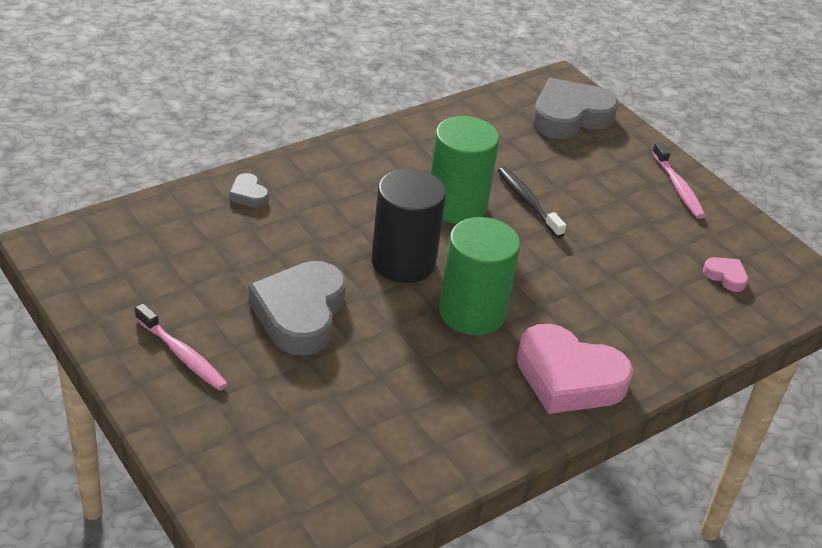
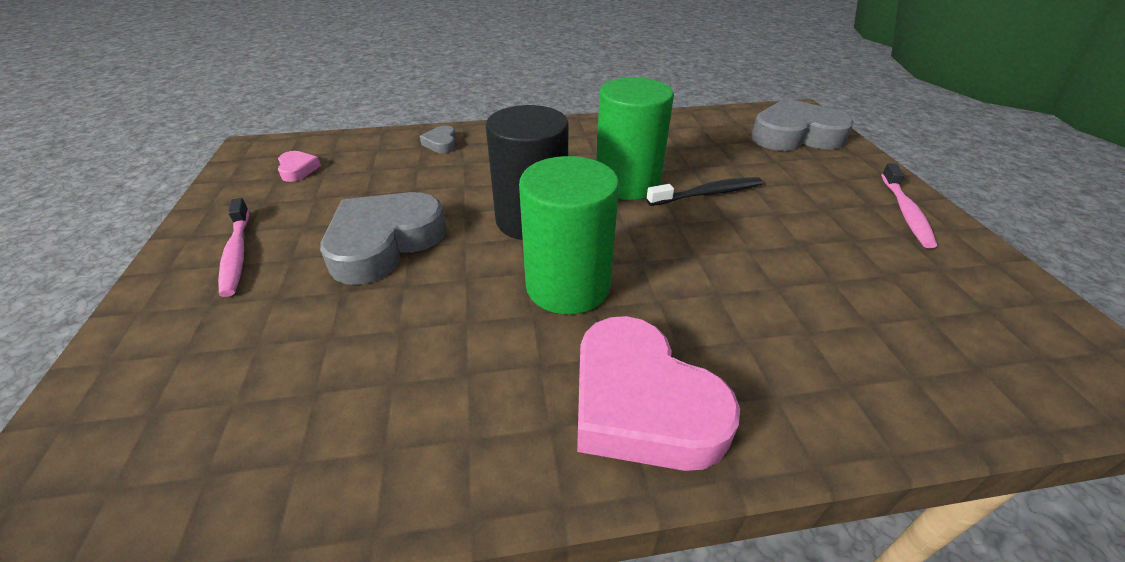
camera: 30 degrees right, 0 degrees up
black toothbrush [497,167,566,238] -> black toothbrush turned 75 degrees clockwise [646,177,762,206]
pink heart [703,257,748,292] -> pink heart moved to [278,151,321,182]

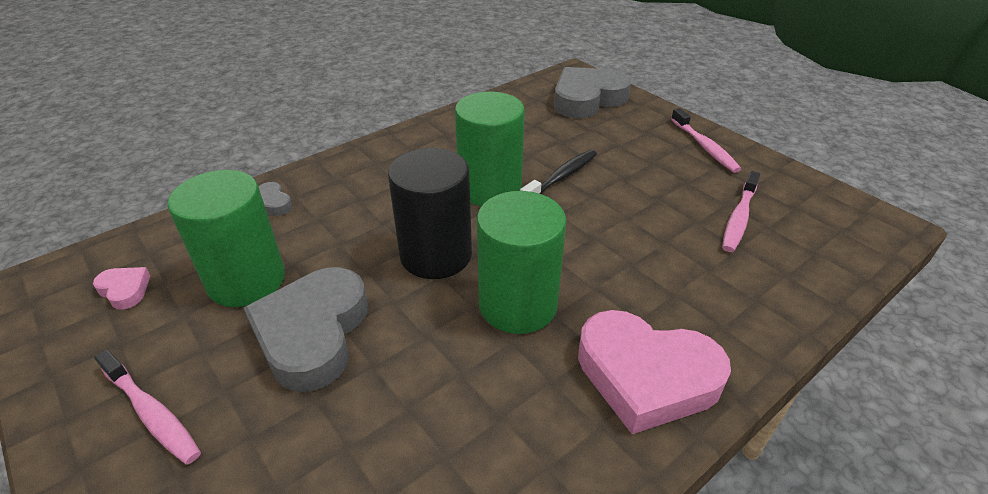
camera: 30 degrees left, 0 degrees up
none -> green cylinder [168,170,285,307]
none -> pink toothbrush [722,171,760,252]

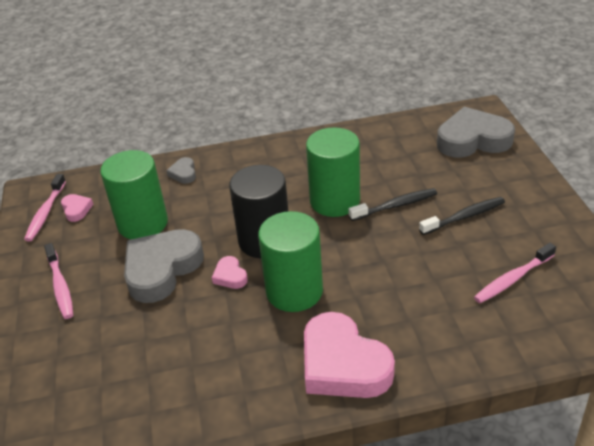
camera: 30 degrees right, 0 degrees up
pink toothbrush [671,108,741,173] -> pink toothbrush moved to [24,174,66,242]
none -> pink heart [212,256,248,289]
none -> black toothbrush [419,197,505,235]

